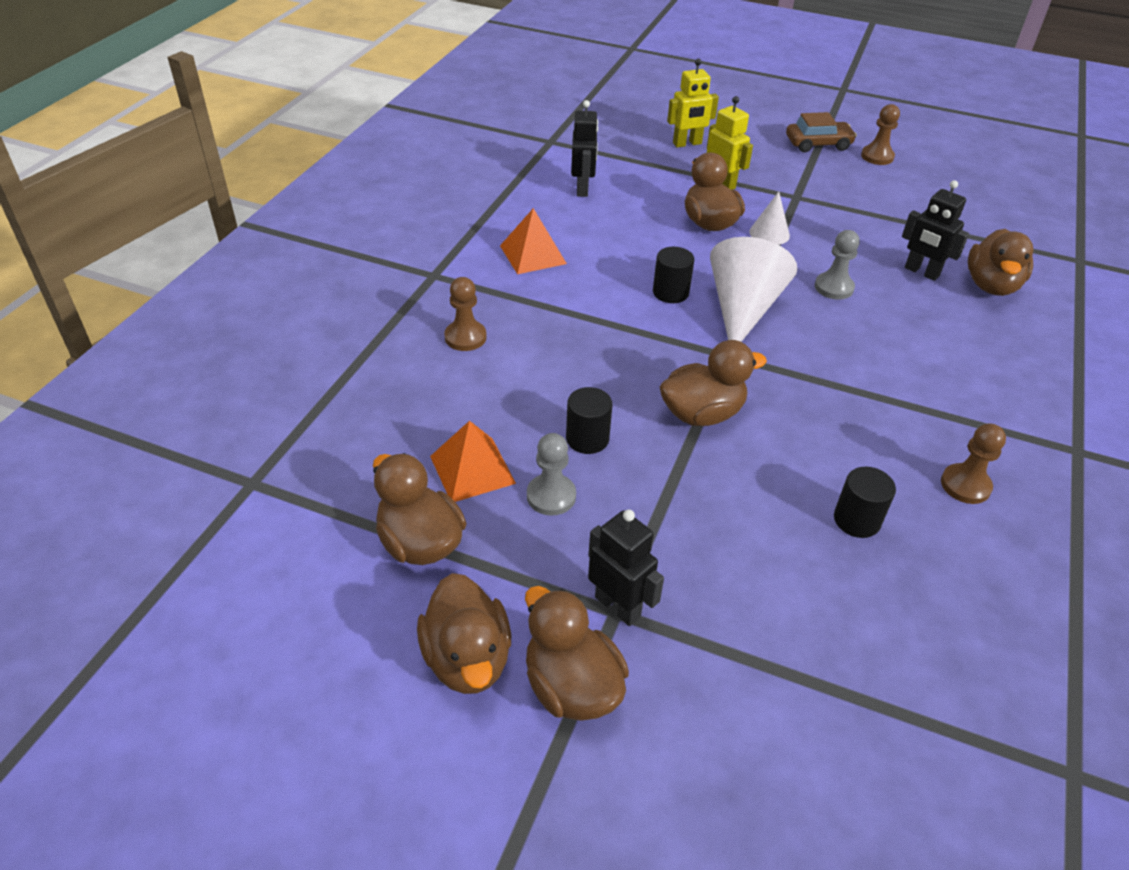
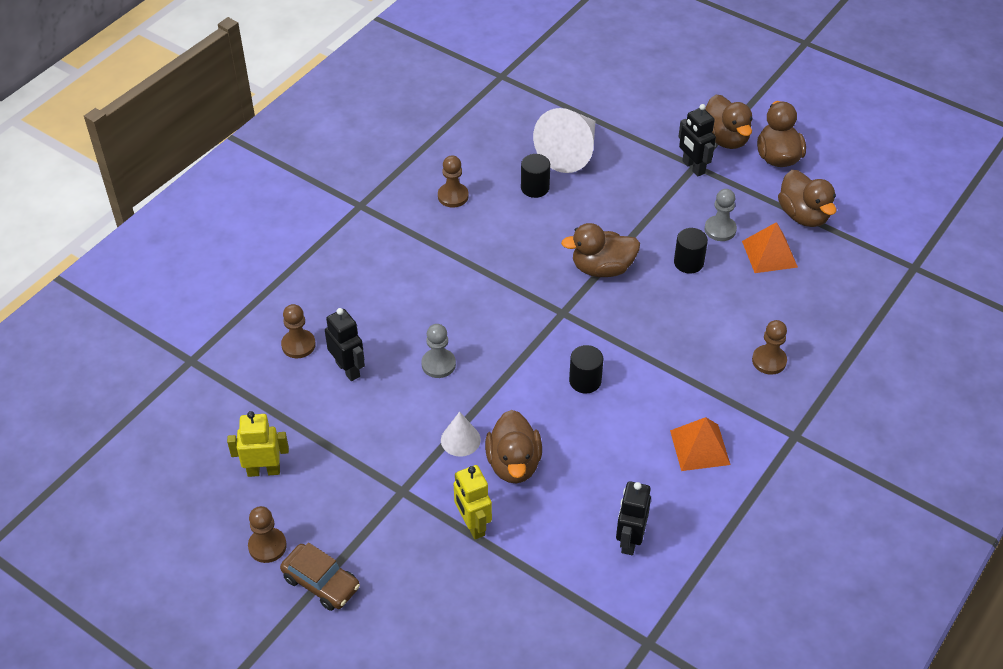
camera: 165 degrees left, 5 degrees up
yellow robot [667,59,719,147] -> yellow robot moved to [227,411,289,477]
white cone [710,237,797,342] -> white cone moved to [533,108,596,173]
brown car [786,112,857,152] -> brown car turned 150 degrees counterclockwise [280,543,360,611]
brown duck [968,229,1033,296] -> brown pawn [281,304,316,358]

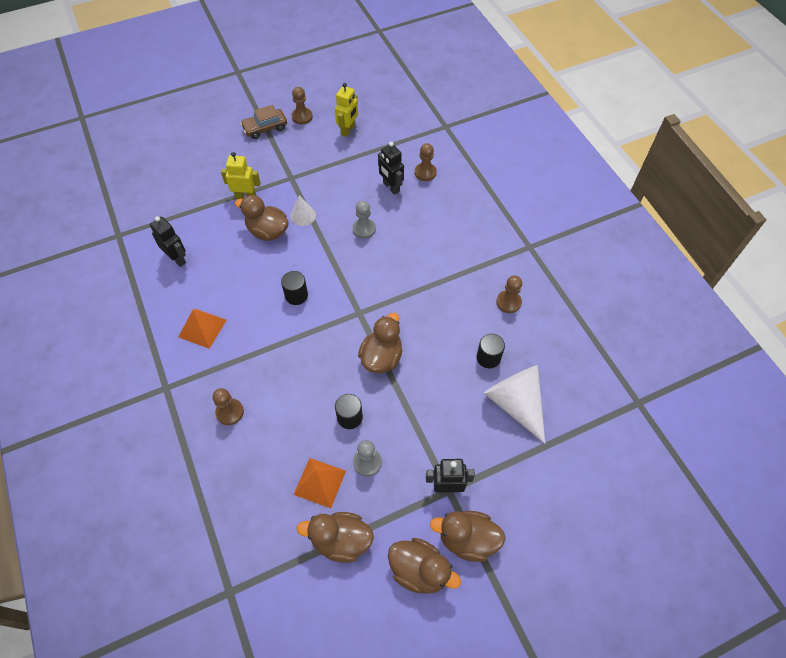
camera: 120 degrees right, 10 degrees up
black robot [325,308,365,381] -> black robot turned 60 degrees clockwise [378,142,404,195]

